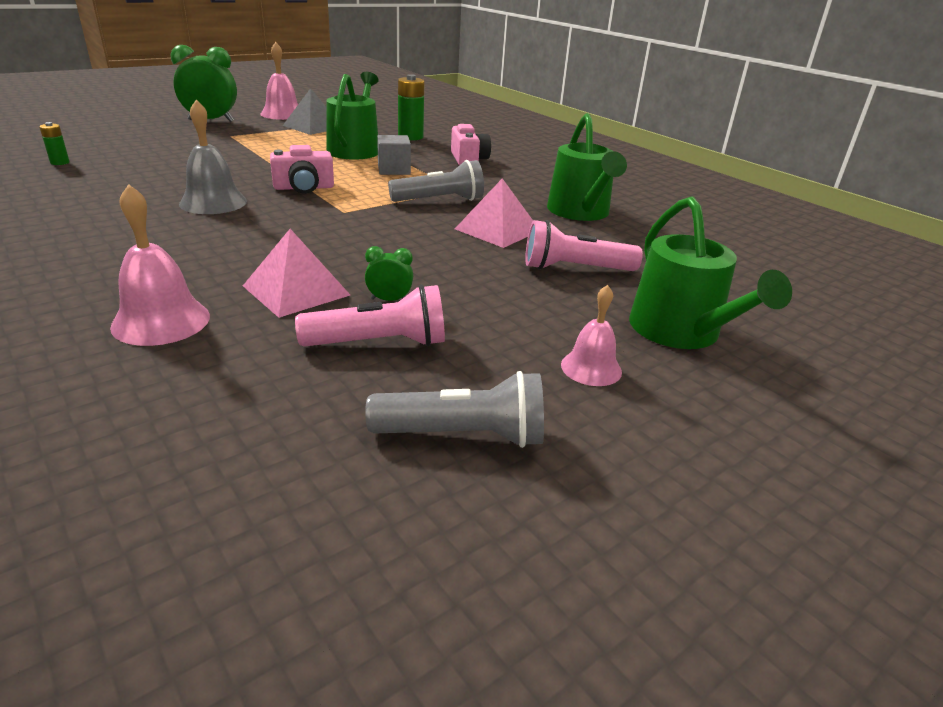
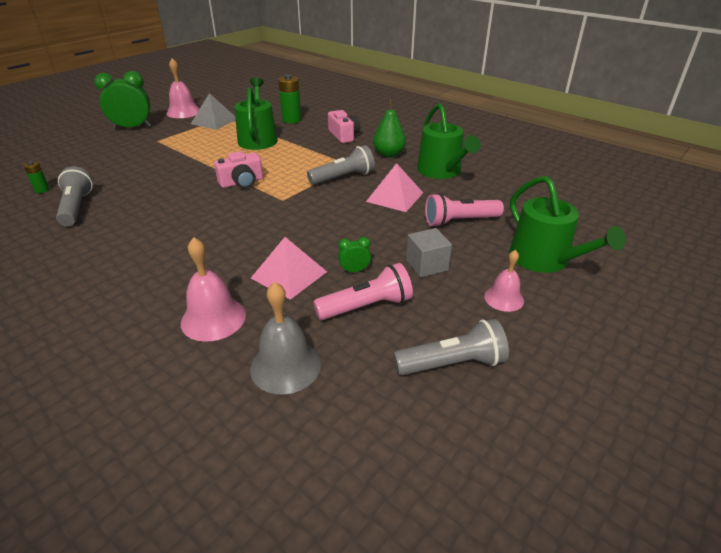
camera: 10 degrees left, 5 degrees up
grey bell [179,100,247,214] -> grey bell moved to [250,282,321,395]
grey cube [377,135,411,175] -> grey cube moved to [406,228,452,277]
none -> grey flashlight [56,166,93,226]
none -> green pear [373,99,406,158]

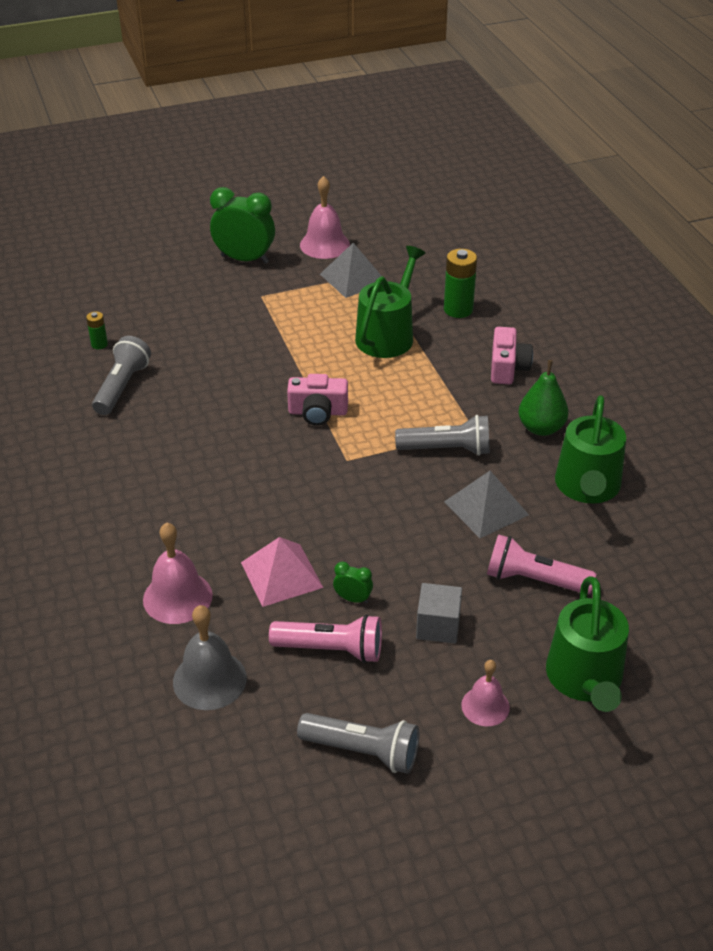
camera: 30 degrees right, 5 degrees up
pink pyramid [366,163,423,212] -> grey pyramid [444,471,529,538]

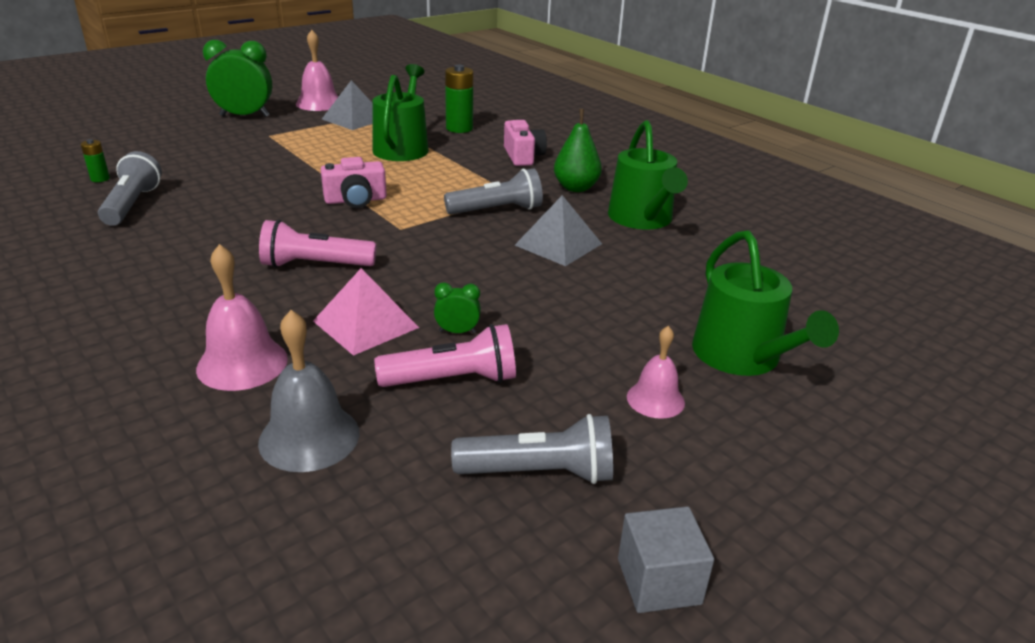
camera: 20 degrees left, 10 degrees down
grey cube [416,583,462,644] -> grey cube moved to [618,506,714,613]
pink flashlight [487,534,596,594] -> pink flashlight moved to [259,220,376,268]

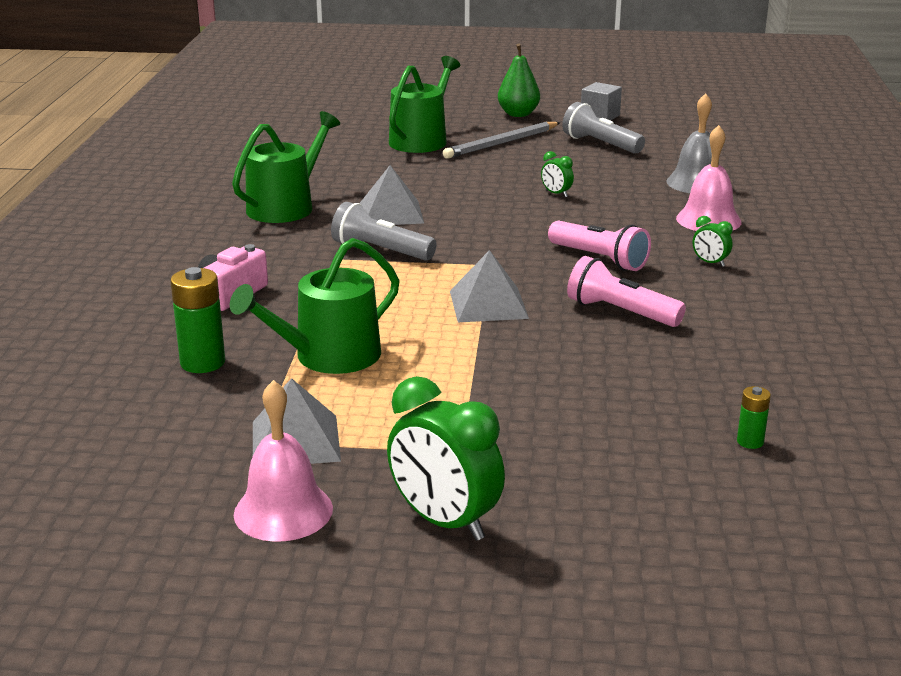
camera: 135 degrees left, 5 degrees down
grey flashlight [98,151,162,226] -> none
pink pyramid [313,268,419,356] -> none
pink camera [321,157,387,208] -> grey pyramid [450,250,529,322]
pink flashlight [374,324,516,387] -> pink flashlight moved to [567,256,686,327]
green pear [554,109,602,192] -> green pear moved to [498,43,540,117]
pink bell [627,326,685,419] -> grey pencil [443,122,560,159]
none -> green clock [693,216,733,267]

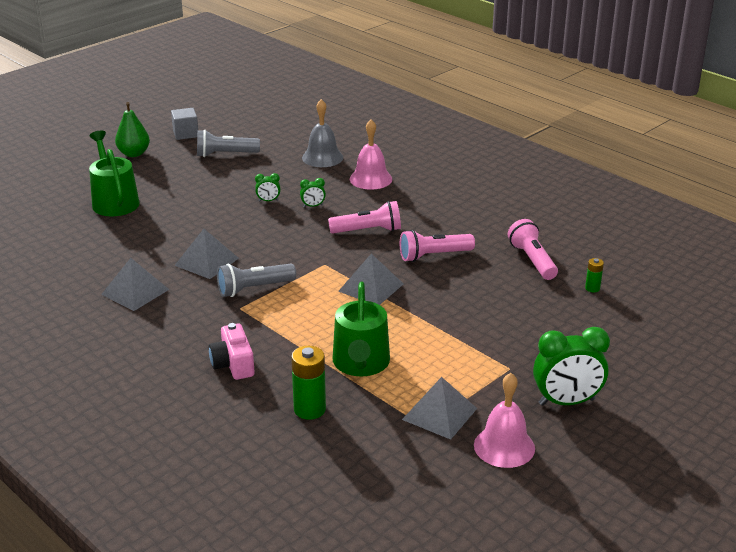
camera: 50 degrees left, 5 degrees up
green watering can [232,111,340,223] -> grey pyramid [101,258,170,311]
grey pencil [443,122,560,159] -> none
green clock [693,216,733,267] -> green clock moved to [300,178,326,207]
none -> pink flashlight [508,219,558,280]

